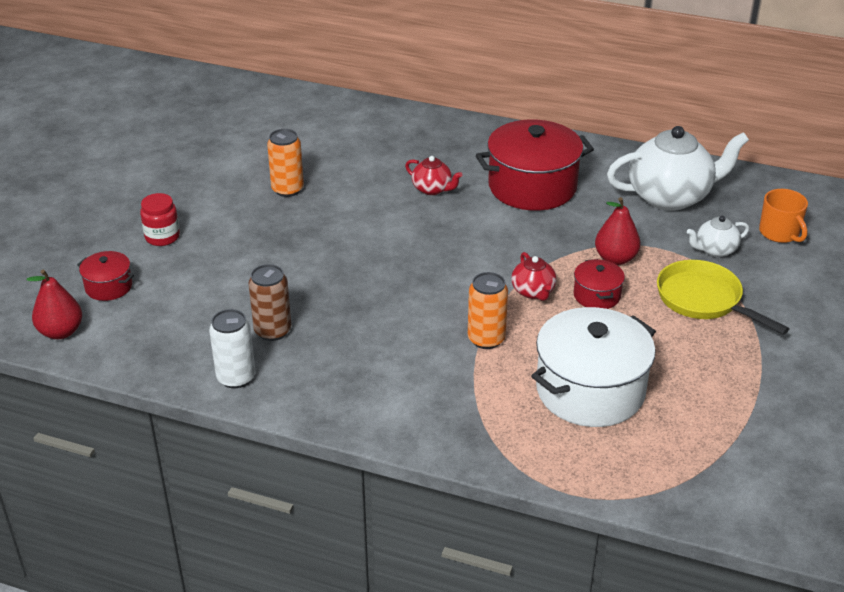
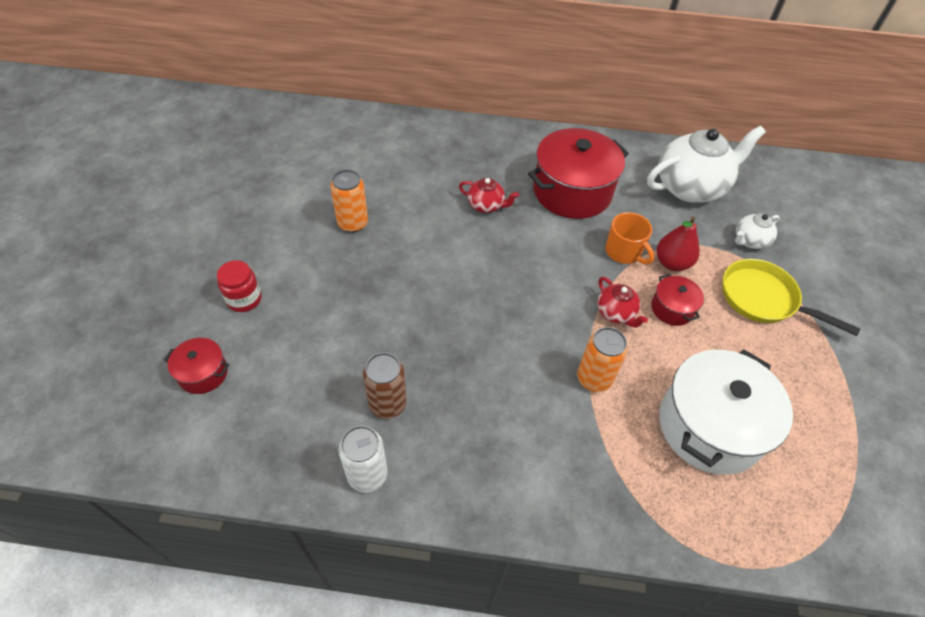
camera: 15 degrees left, 15 degrees up
red pear [27,270,82,339] -> none
orange mug [759,189,808,243] -> orange mug moved to [605,212,654,264]

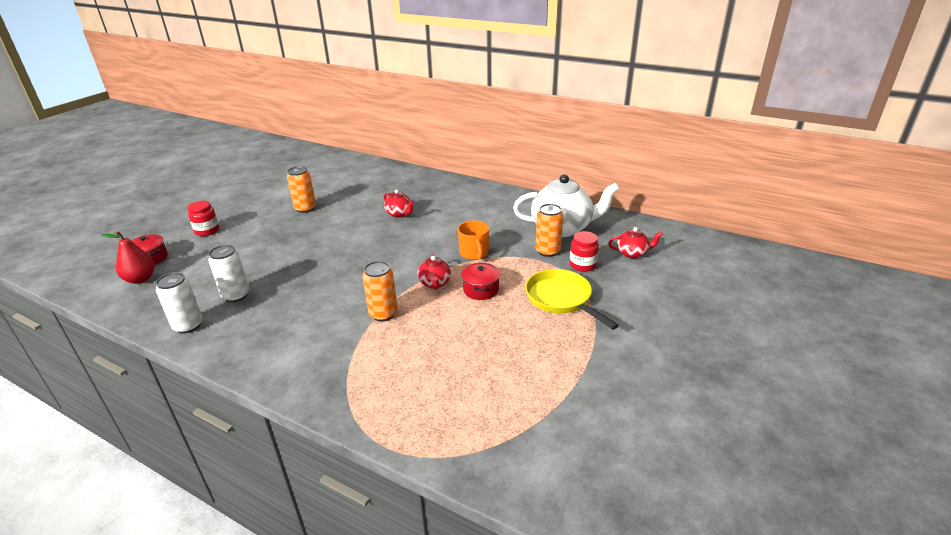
camera: 25 degrees right, 20 degrees down
brown can [363,353,407,419] -> white can [208,245,249,302]
red pot [528,128,629,219] -> none
red pear [657,216,700,271] -> red pear moved to [101,231,155,284]
white pot [659,349,793,475] -> none
white teapot [735,213,779,249] -> red jar [570,231,599,272]
none -> orange can [536,204,563,257]
none -> red teapot [608,227,663,258]

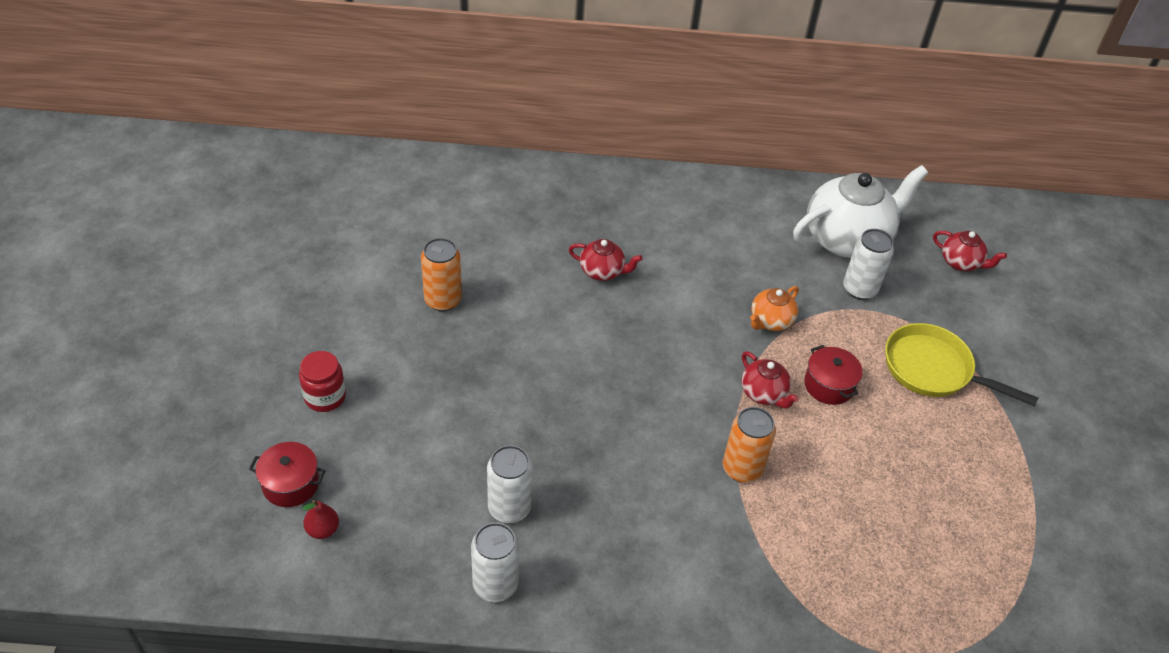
camera: 30 degrees left, 15 degrees up
red pear [101,231,155,284] -> red pear [302,500,339,539], size x0.61
orange mug [458,220,489,260] -> orange teapot [750,286,799,331]
orange can [536,204,563,257] -> white can [843,229,894,300]
red jar [570,231,599,272] -> none
red teapot [608,227,663,258] -> red teapot turned 60 degrees clockwise [933,231,1007,271]

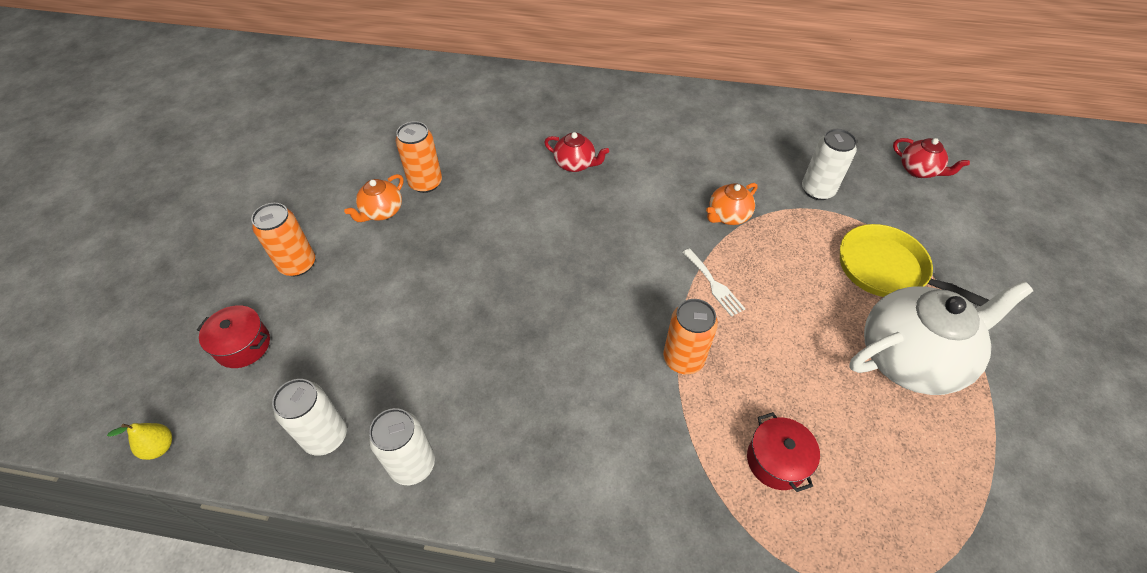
camera: 10 degrees right, 5 degrees up
red jar [299,351,346,412] -> orange can [251,203,315,276]
red pear [302,500,339,539] -> none
white can [487,445,533,523] -> white can moved to [272,379,347,456]
red teapot [741,352,799,409] -> white fork [682,248,745,317]
white teapot [793,165,928,258] -> white teapot moved to [849,281,1033,395]
red pot [804,345,863,405] -> red pot moved to [747,412,820,492]
none -> yellow pear [107,423,172,460]
none -> orange teapot [344,174,403,222]

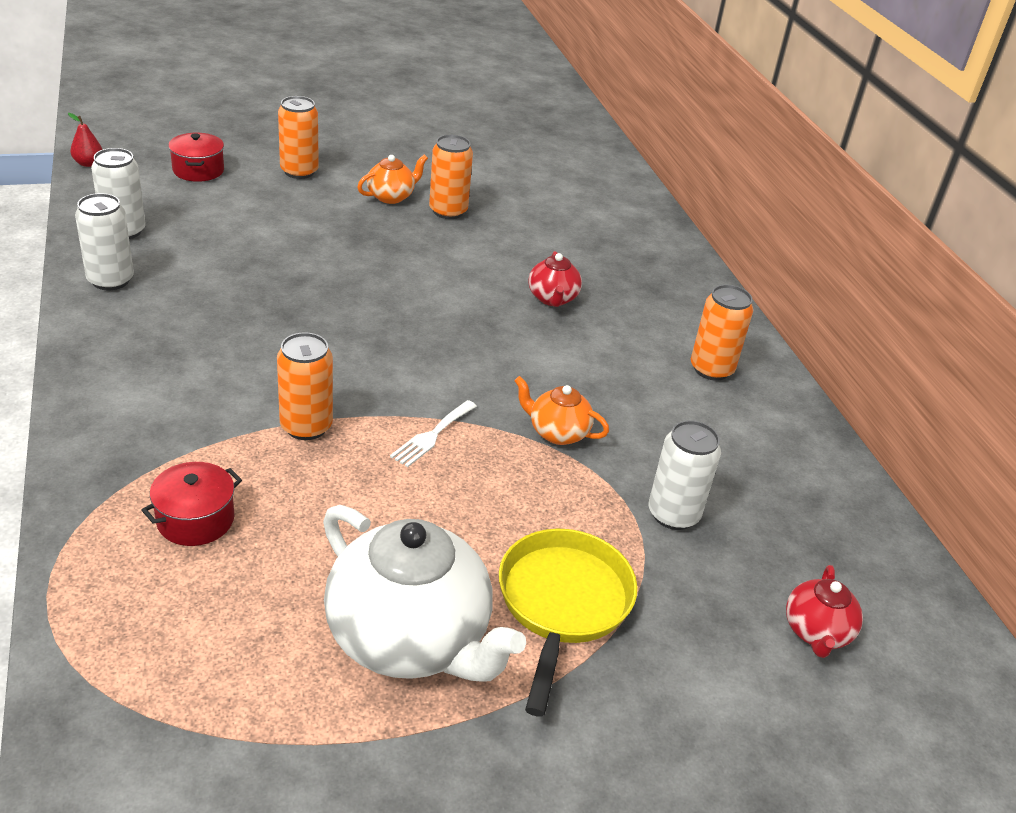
camera: 60 degrees right, 15 degrees down
yellow pear [107,423,172,460] -> red pear [68,113,102,167]
orange teapot [344,174,403,222] -> orange teapot turned 135 degrees clockwise [357,155,428,204]
none -> orange can [691,285,753,381]

